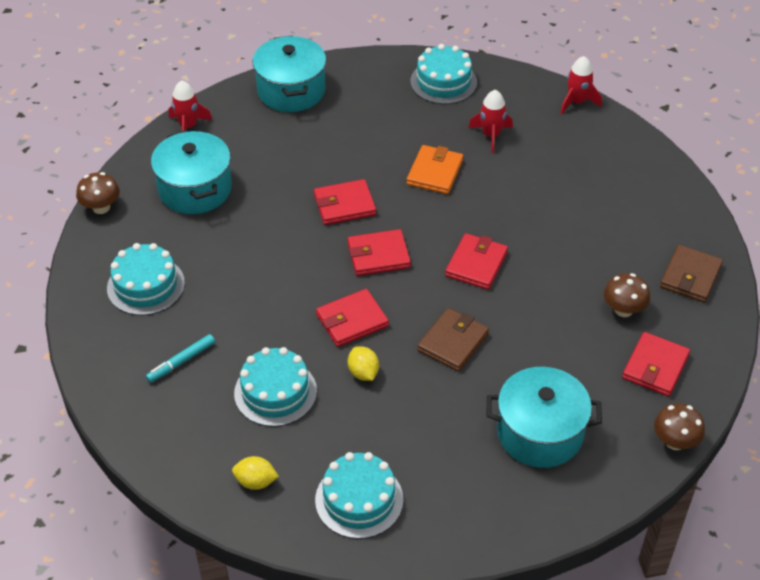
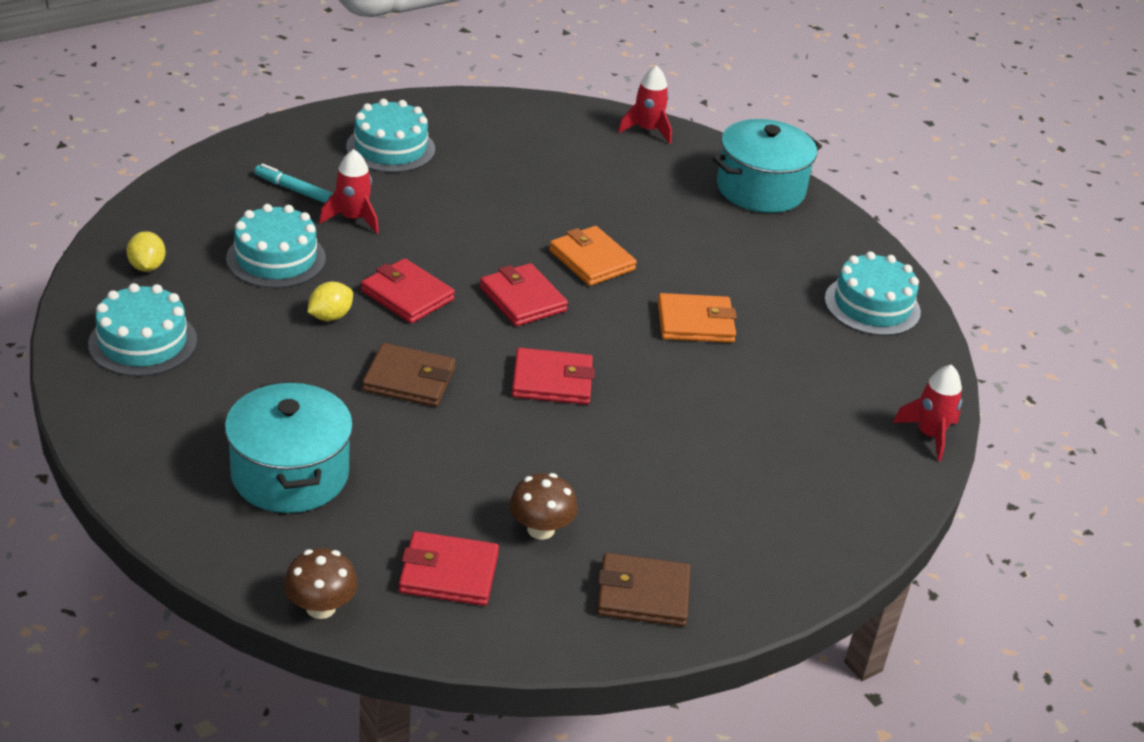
camera: 65 degrees right, 10 degrees down
brown mushroom [76,172,120,214] -> none
turquoise pot [151,130,232,214] -> none
red wallet [314,179,376,225] -> orange wallet [549,226,637,286]
red rocket [468,90,513,153] -> red rocket moved to [319,149,379,234]

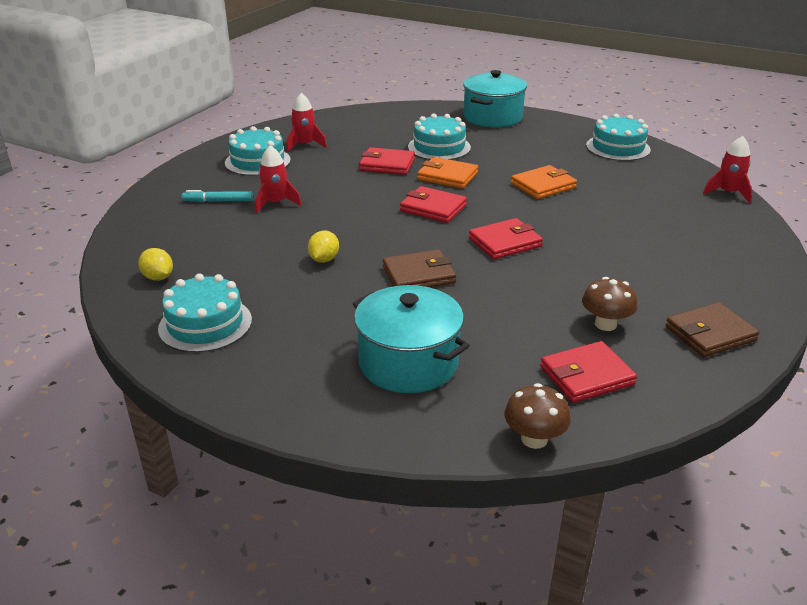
camera: 25 degrees left, 5 degrees down
turquoise cake [226,204,326,288] -> turquoise cake moved to [408,114,471,160]
red wallet [361,258,455,324] -> red wallet moved to [359,147,415,175]
red rocket [618,65,672,144] -> red rocket moved to [287,93,327,152]

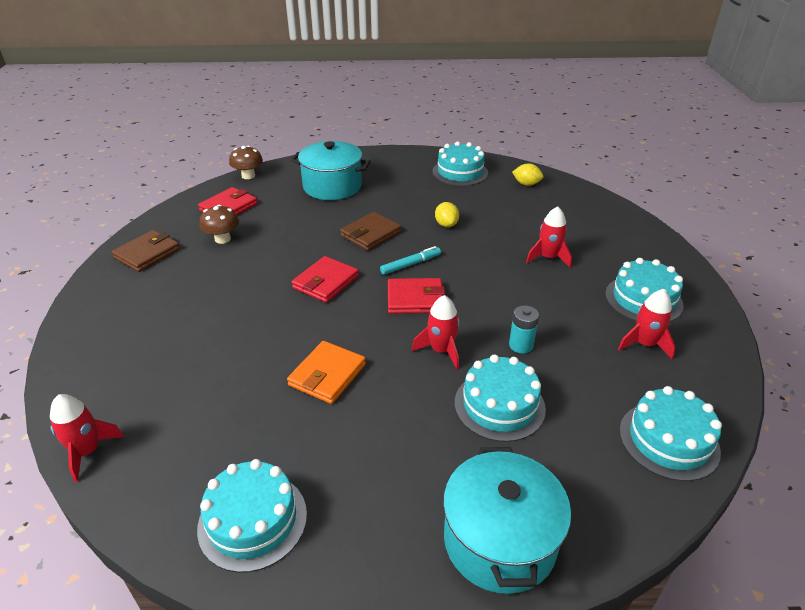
camera: 150 degrees right, 5 degrees up
turquoise marker [182,190,253,202] -> turquoise marker moved to [380,246,441,275]
red wallet [359,147,415,175] -> turquoise battery [509,305,539,354]
orange wallet [417,157,478,189] -> red rocket [412,295,460,370]
none -> turquoise cake [620,386,722,481]

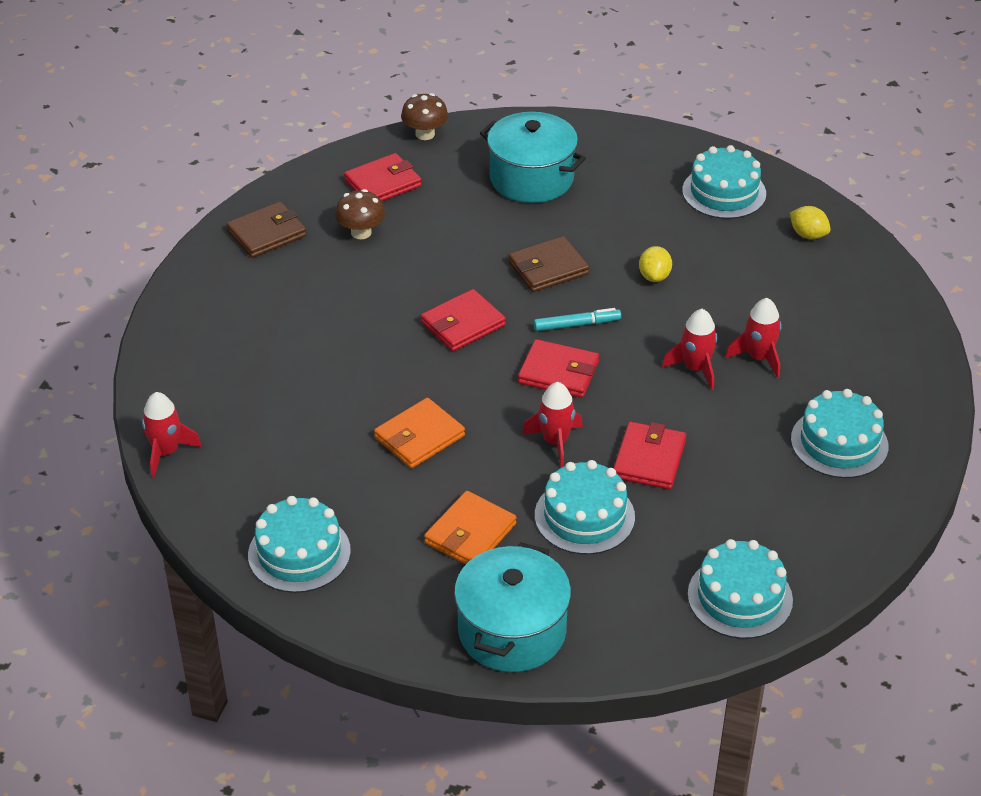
camera: 20 degrees right, 5 degrees up
turquoise battery [509,305,539,354] -> red wallet [614,422,686,489]
red rocket [618,289,676,359] -> red rocket moved to [662,309,717,390]
none -> orange wallet [424,491,517,565]

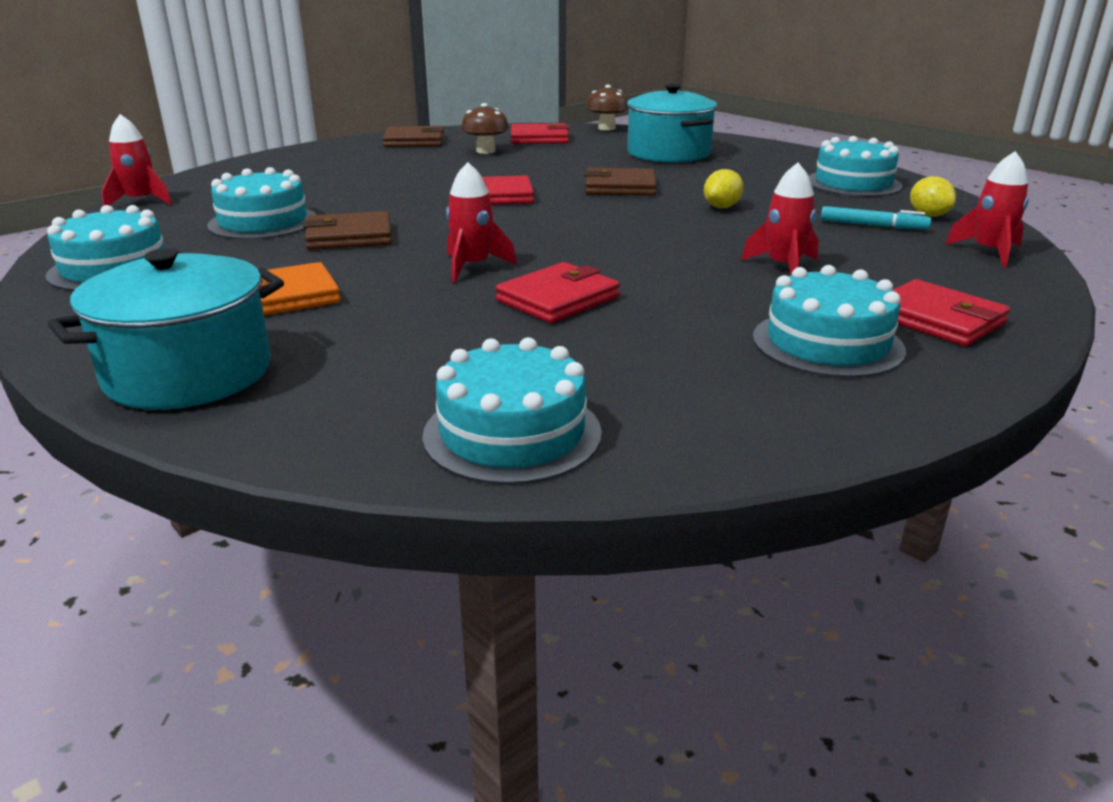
camera: 30 degrees right, 15 degrees down
orange wallet [374,398,465,468] -> brown wallet [303,211,392,250]
red wallet [518,339,599,398] -> red wallet moved to [893,279,1010,346]
turquoise marker [534,308,621,331] -> turquoise marker moved to [821,206,931,229]
turquoise cake [535,460,635,555] -> turquoise cake moved to [207,167,316,240]
red rocket [662,309,717,390] -> red rocket moved to [945,151,1029,267]

